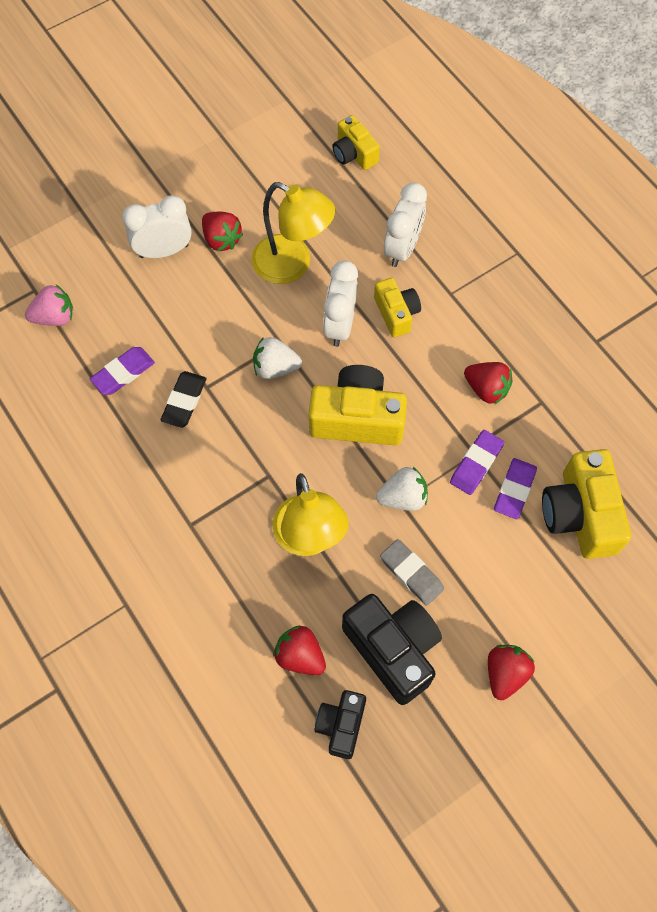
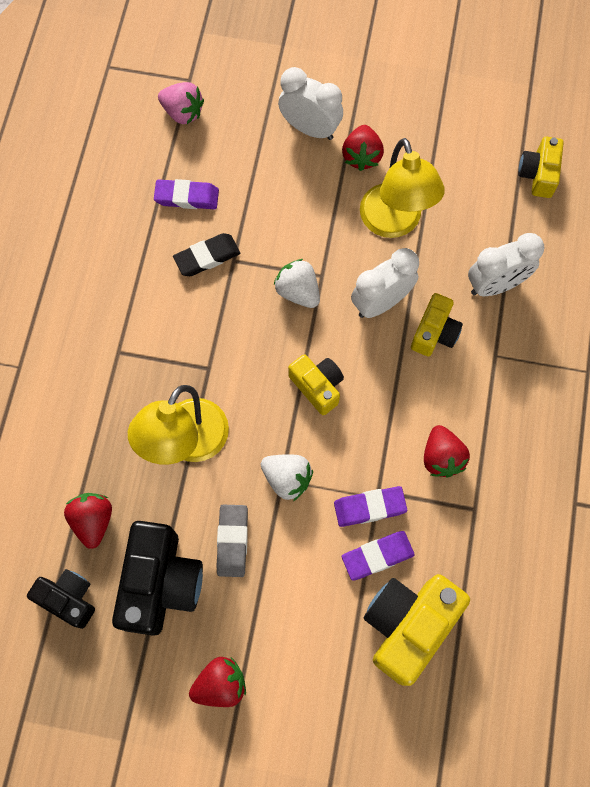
camera: 45 degrees right, 5 degrees up
yellow camera [309,365,407,445] -> yellow camera [288,354,344,415], size x0.59
black camera [314,690,366,759] -> black camera turned 60 degrees clockwise [27,569,95,629]

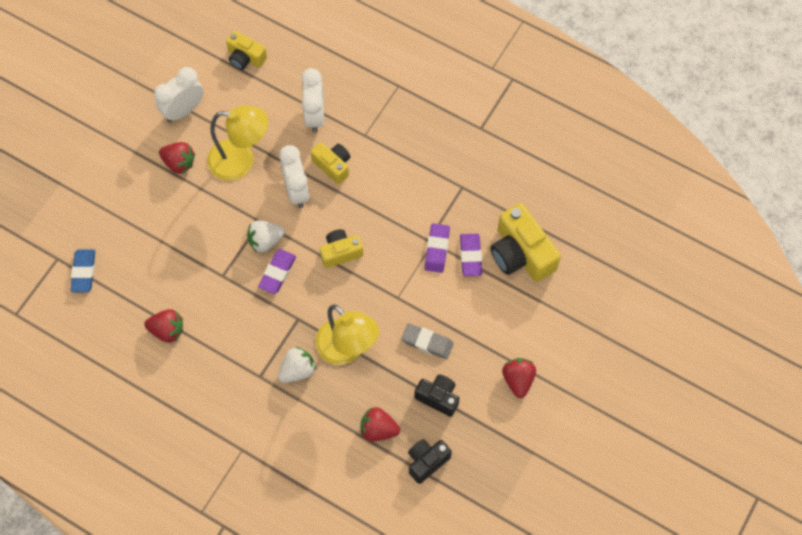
camera: 70 degrees left, 5 degrees down
black camera [112,521,203,636] -> black camera [414,375,459,417], size x0.59
purple eraser [154,179,219,209] -> purple eraser moved to [258,249,296,294]
pink strawberry [158,82,204,124] -> blue eraser [70,250,95,292]
black eraser [173,233,240,276] -> none
white strawberry [261,454,313,501] -> white strawberry moved to [278,347,316,383]
white clock [278,67,343,140] -> white clock moved to [154,67,203,122]
red strawberry [424,425,470,478] -> red strawberry moved to [144,309,183,343]

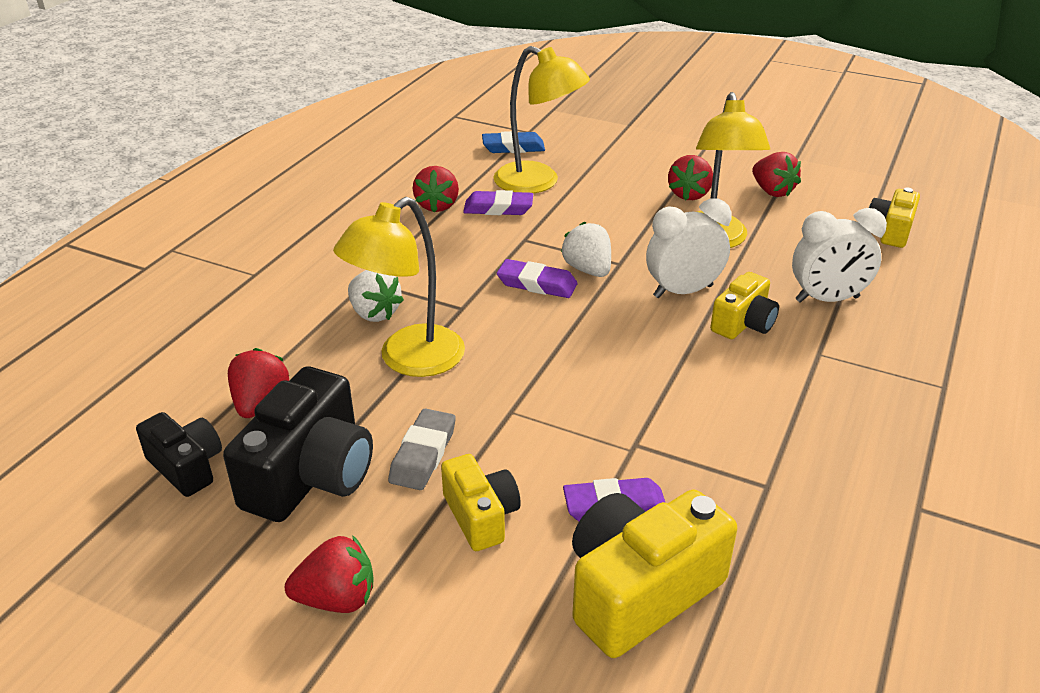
camera: 85 degrees right, 30 degrees down
white clock [154,67,203,122] -> red strawberry [752,152,801,197]
yellow camera [320,229,363,268] -> yellow camera moved to [441,454,521,551]
black camera [414,375,459,417] -> black camera [223,367,373,522], size x1.71
purple eraser [424,223,450,273] -> purple eraser moved to [463,190,533,215]
none -> yellow lamp [494,46,590,194]

